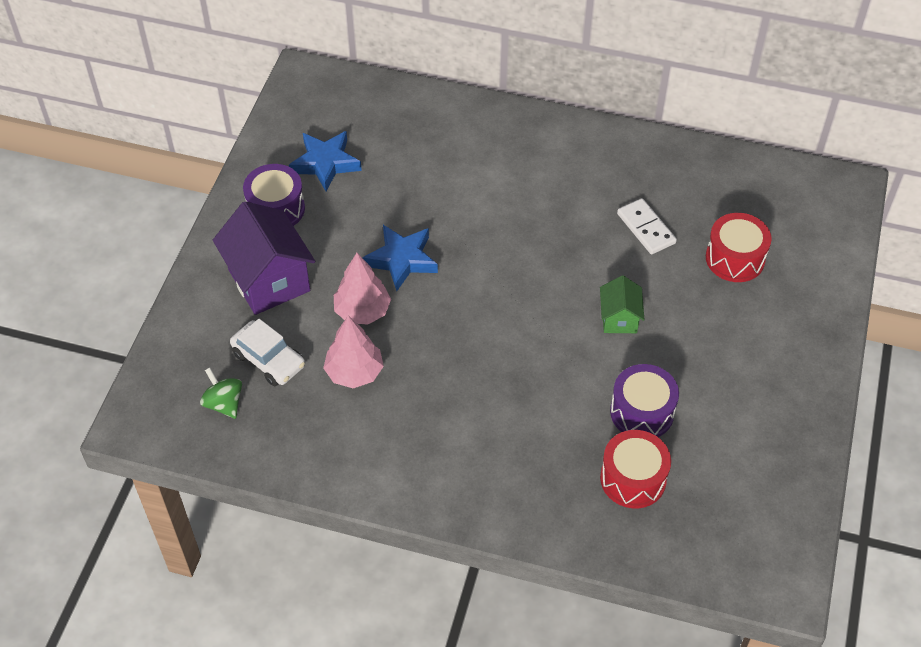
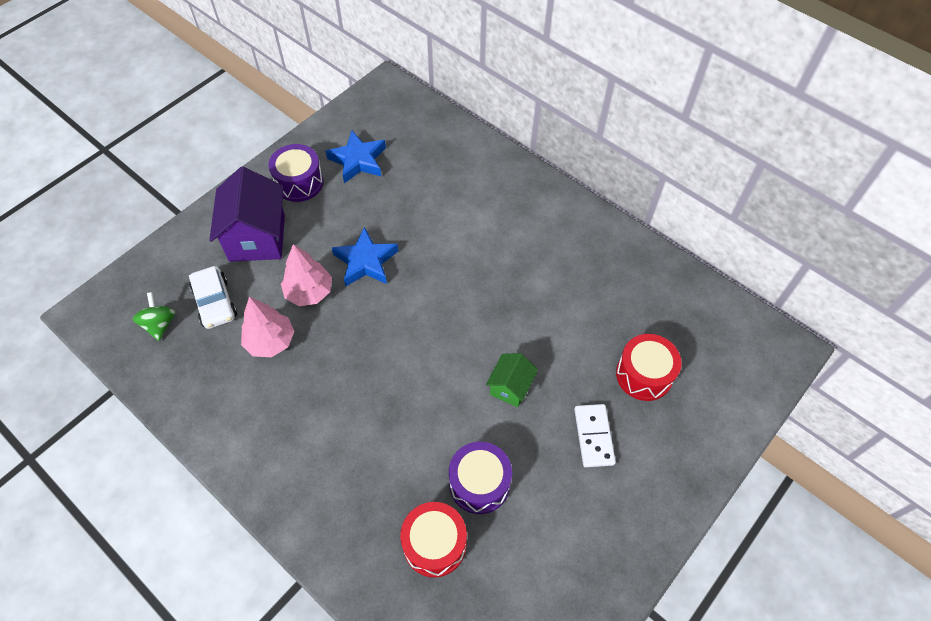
camera: 25 degrees right, 5 degrees up
white domino [617,198,677,254] -> white domino moved to [574,404,616,467]

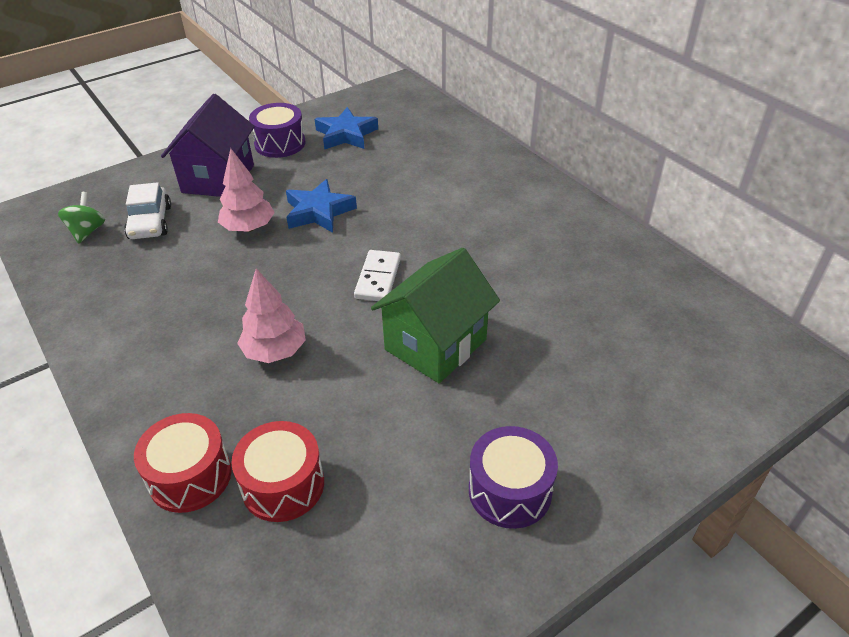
camera: 15 degrees right, 15 degrees down
pink tree [241,297,294,357] -> pink tree moved to [237,269,306,363]
purple drum [449,442,512,514] -> purple drum moved to [469,426,558,529]
green house [486,353,538,407] -> green house [371,248,500,383], size x1.87
white domino [574,404,616,467] -> white domino moved to [354,250,401,301]
red drum [616,334,682,401] -> red drum moved to [134,413,232,513]

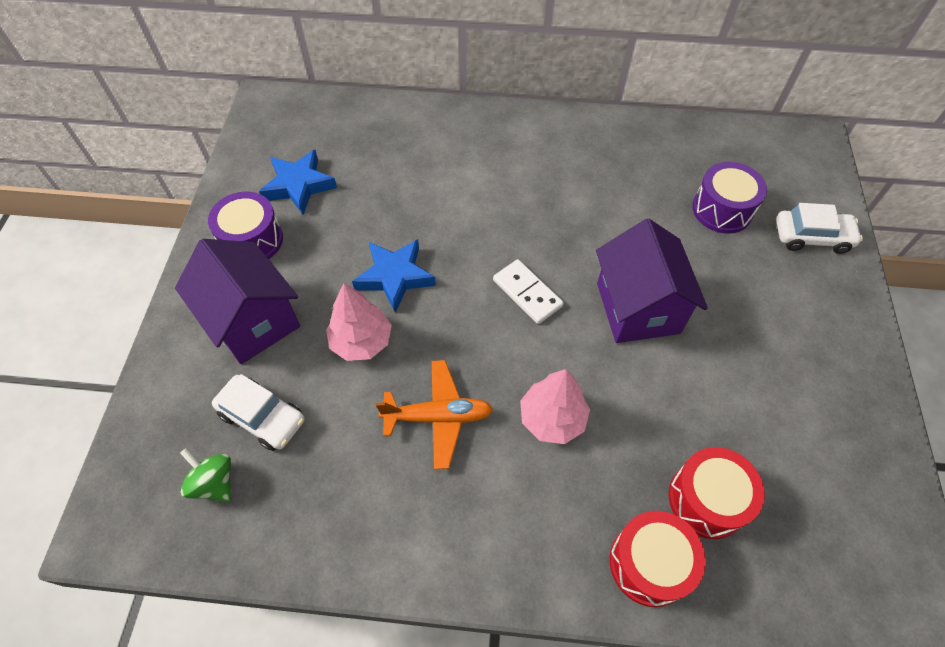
camera: 50 degrees left, 15 degrees up
green house [371,248,500,383] -> purple house [596,219,708,343]
purple drum [469,426,558,529] -> purple drum moved to [692,162,767,233]
none -> orange plane [376,360,493,469]
none -> white car [776,203,863,254]

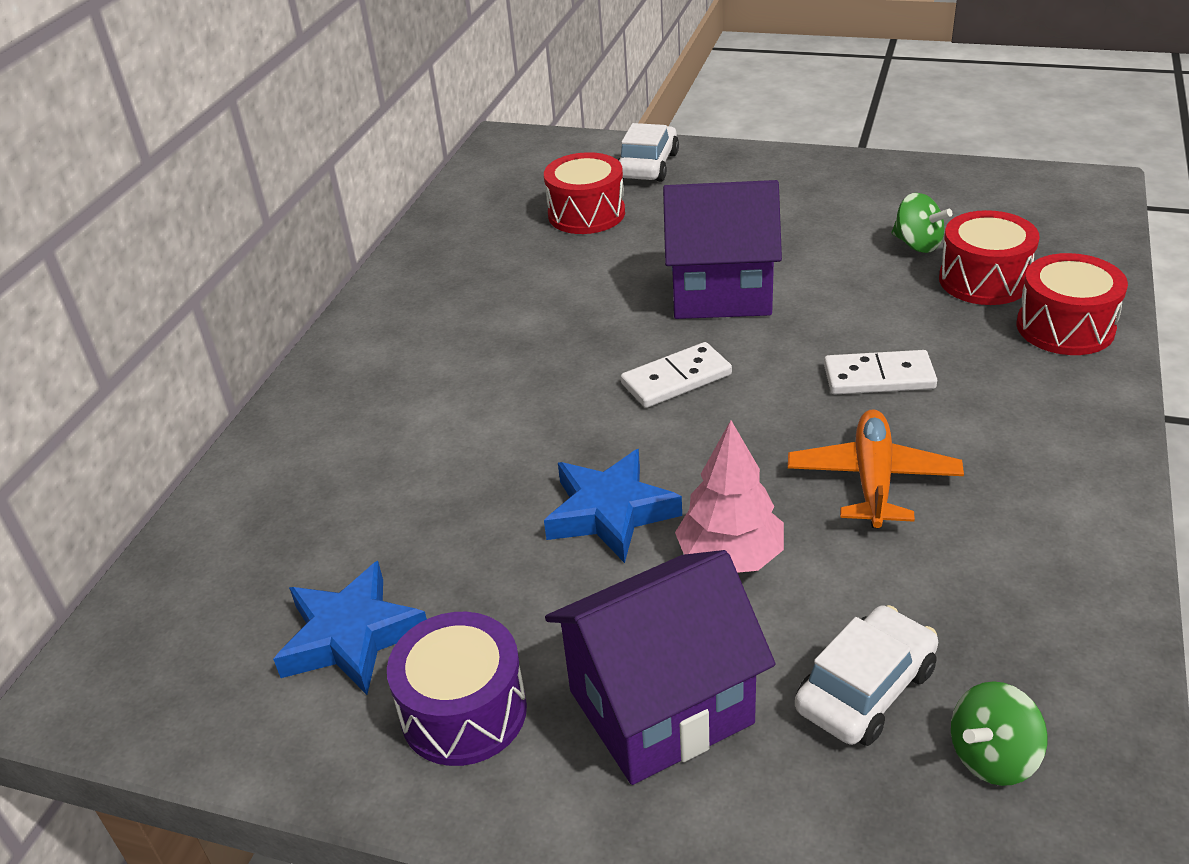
camera: 75 degrees left, 20 degrees down
pink tree [520,369,590,444] -> white domino [824,350,937,394]
purple drum [692,162,767,233] -> red drum [544,152,625,234]
none -> green spinning top [891,193,952,253]

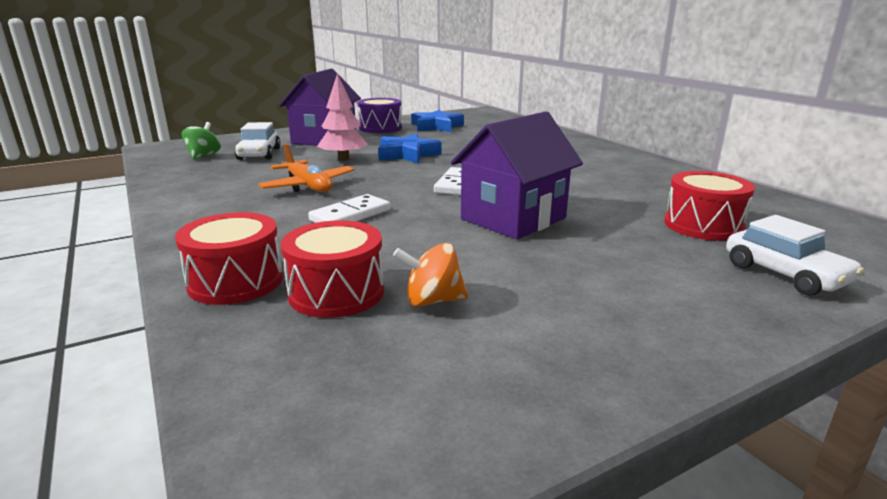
camera: 130 degrees right, 15 degrees down
green spinning top [891,193,952,253] -> orange spinning top [393,243,468,307]

